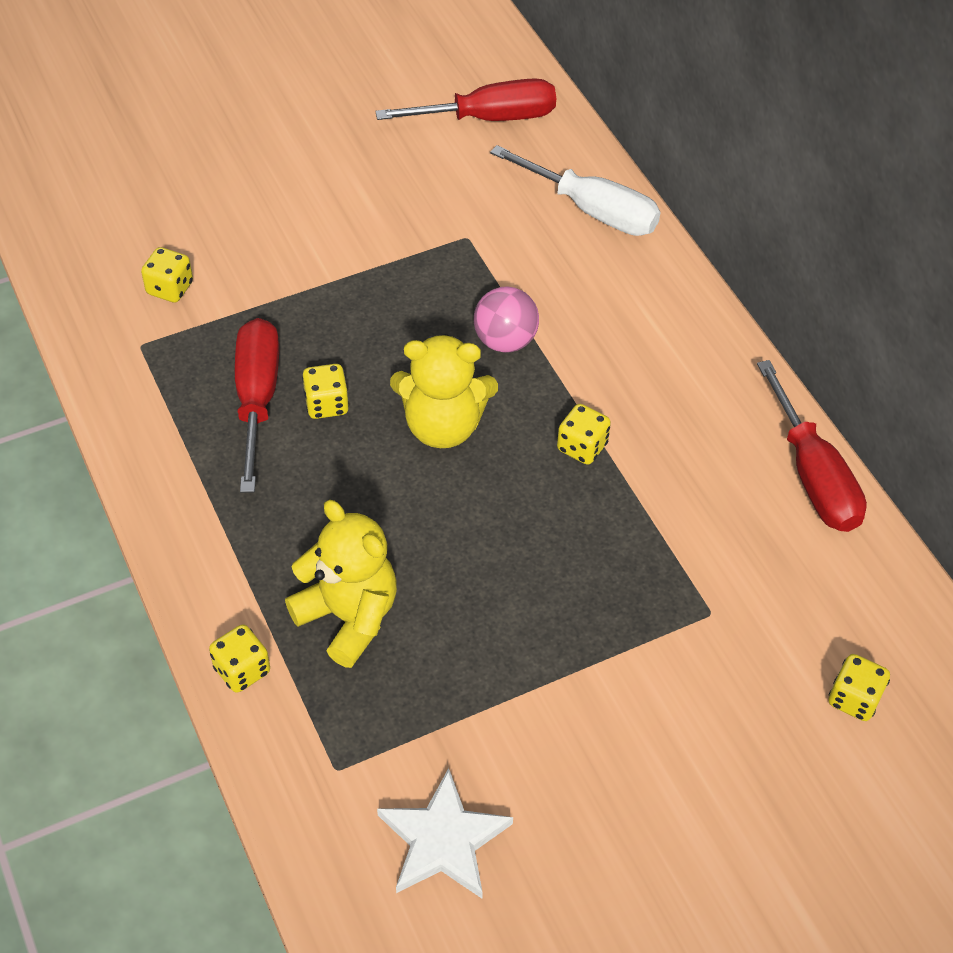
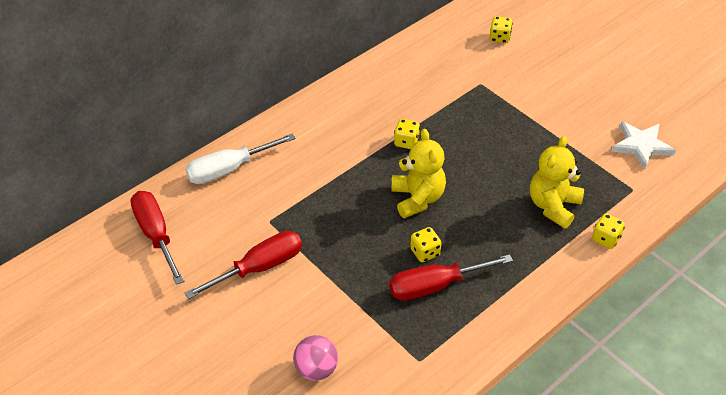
camera: 105 degrees left, 5 degrees down
yellow dice [141,247,193,303] -> none
pink ball [474,286,539,353] -> pink ball moved to [293,335,338,381]
white screwdriver [490,145,660,236] -> white screwdriver turned 135 degrees counterclockwise [185,133,296,184]
red screwdriver [757,360,867,532] -> red screwdriver moved to [185,231,302,299]

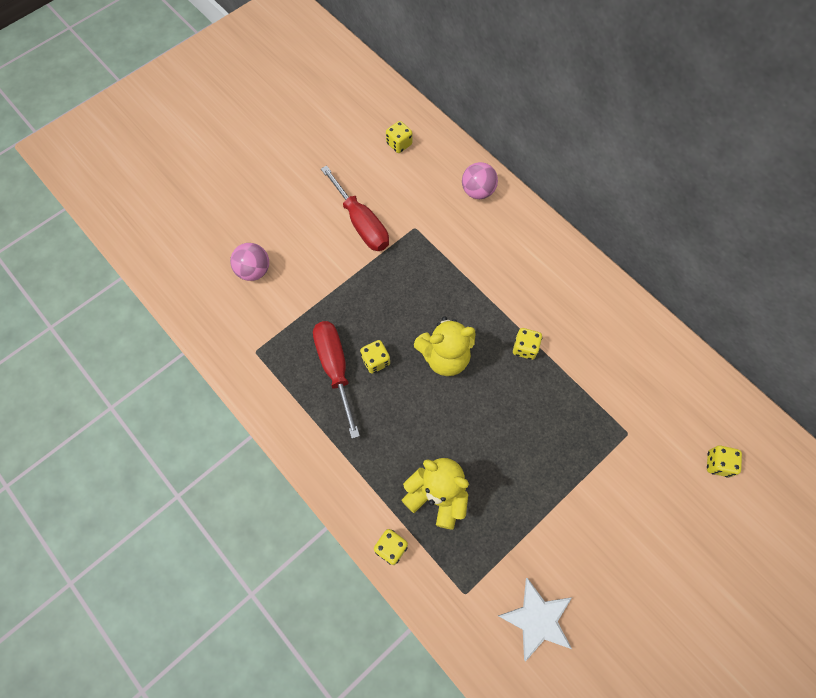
camera: 90 degrees right, 20 degrees up
red screwdriver [130,191,184,285] -> yellow dice [386,121,413,153]
white screwdriver [185,133,296,184] -> pink ball [462,162,498,199]

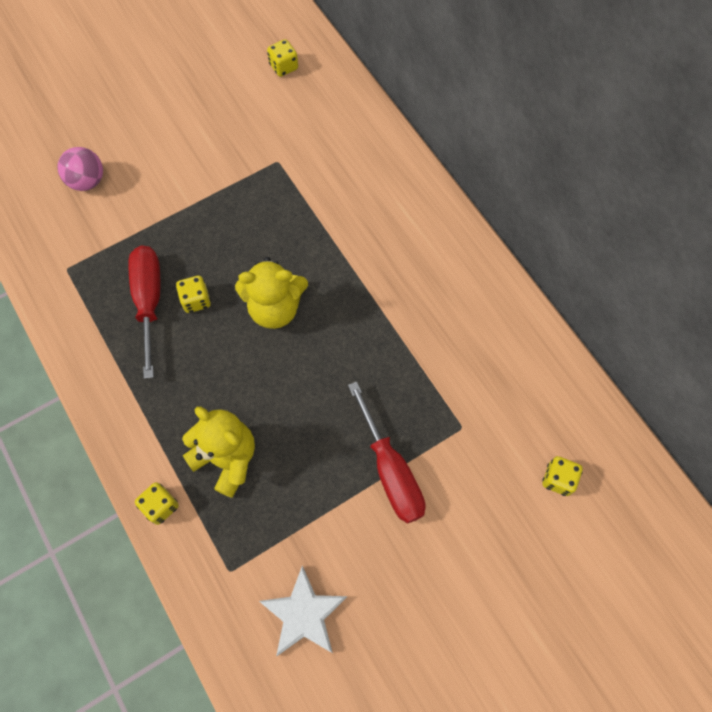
camera: 10 degrees right, 0 degrees up
red screwdriver [321,165,389,251] -> red screwdriver moved to [348,381,426,524]
pink ball [462,162,498,199] -> none
yellow dice [513,328,542,360] -> none

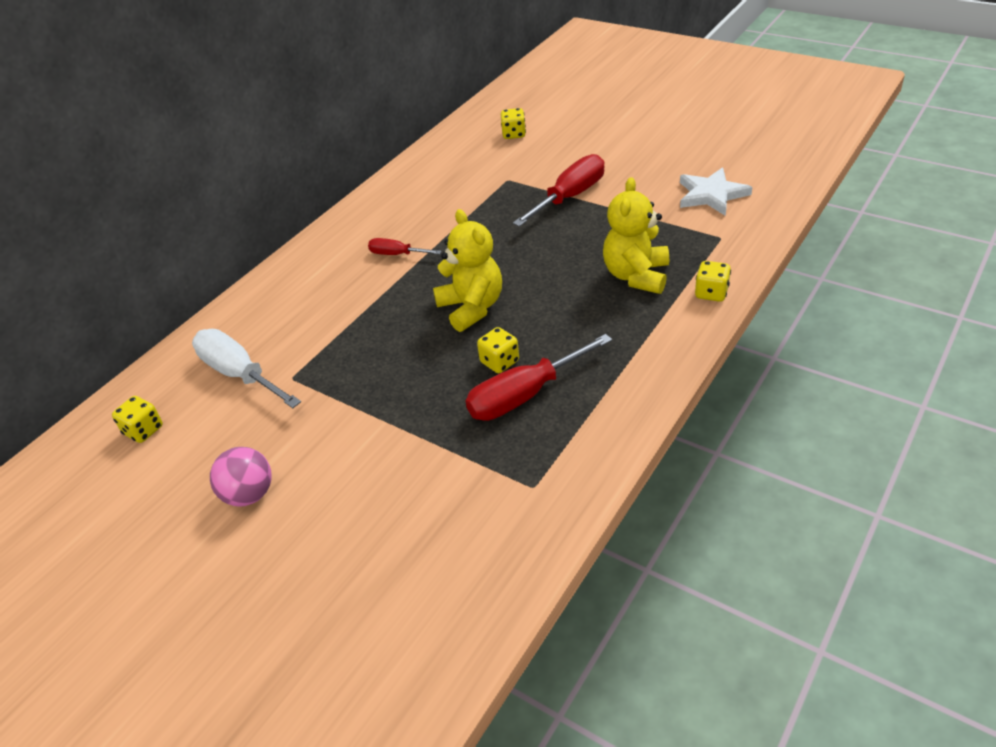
camera: 110 degrees left, 25 degrees down
pink ball [57,147,103,191] -> pink ball moved to [210,447,271,507]
none -> white screwdriver [192,329,301,408]
none -> red screwdriver [368,238,442,255]

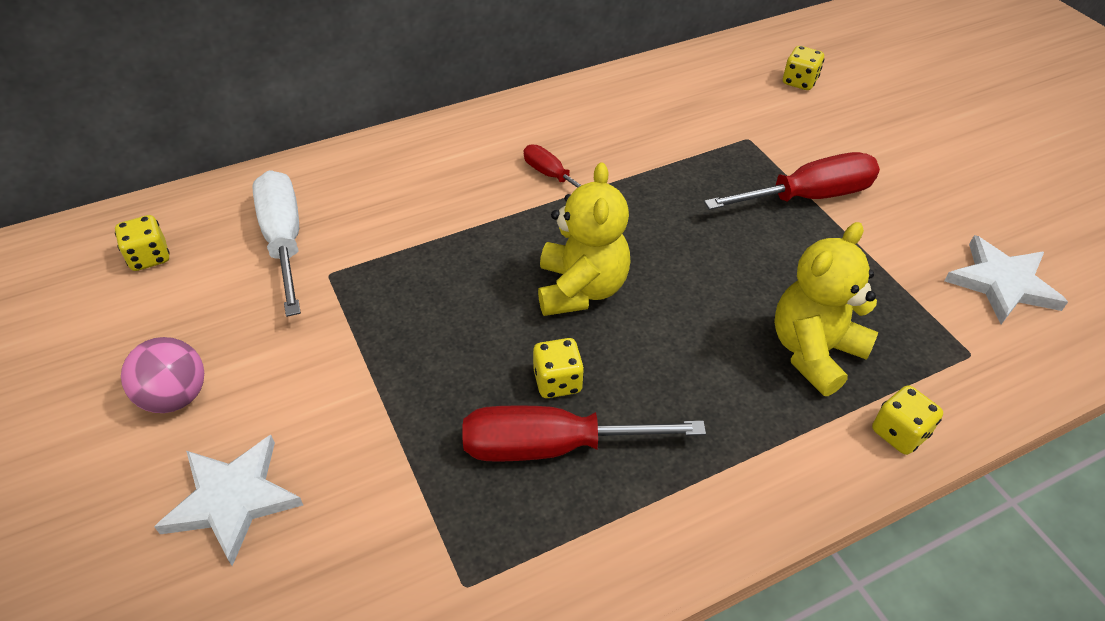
camera: 25 degrees right, 5 degrees up
none -> white star [154,435,303,566]

